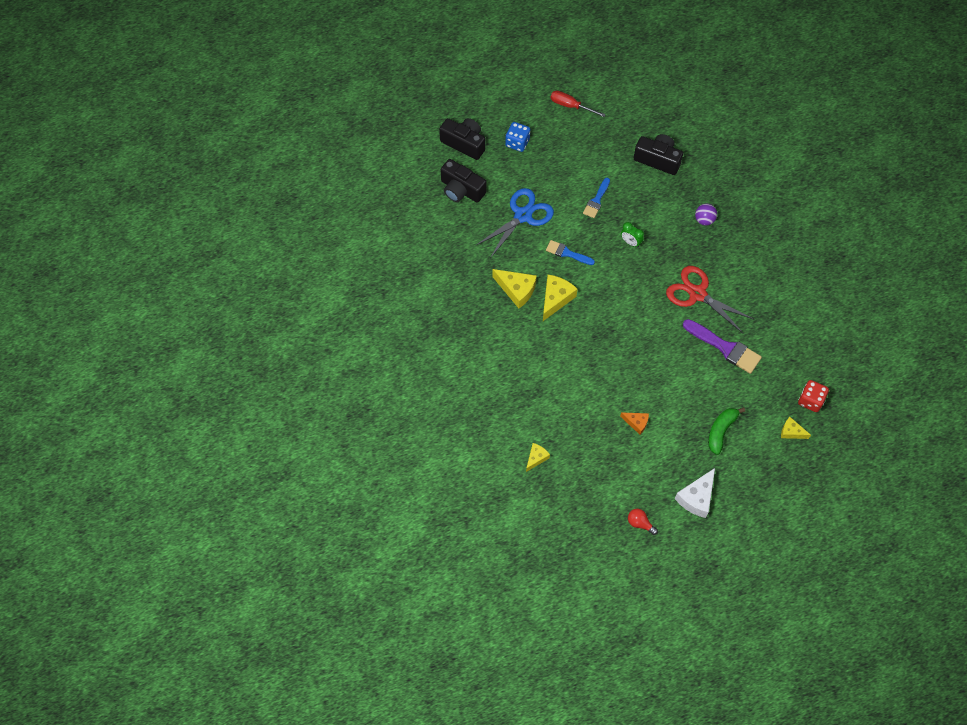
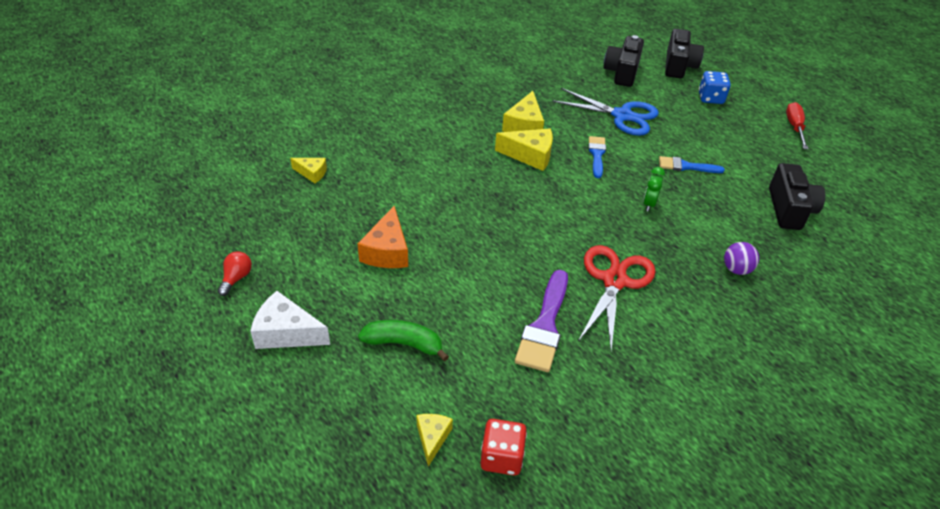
camera: 70 degrees right, 20 degrees down
orange cheese [620,412,649,435] -> orange cheese [357,206,408,268], size x1.68

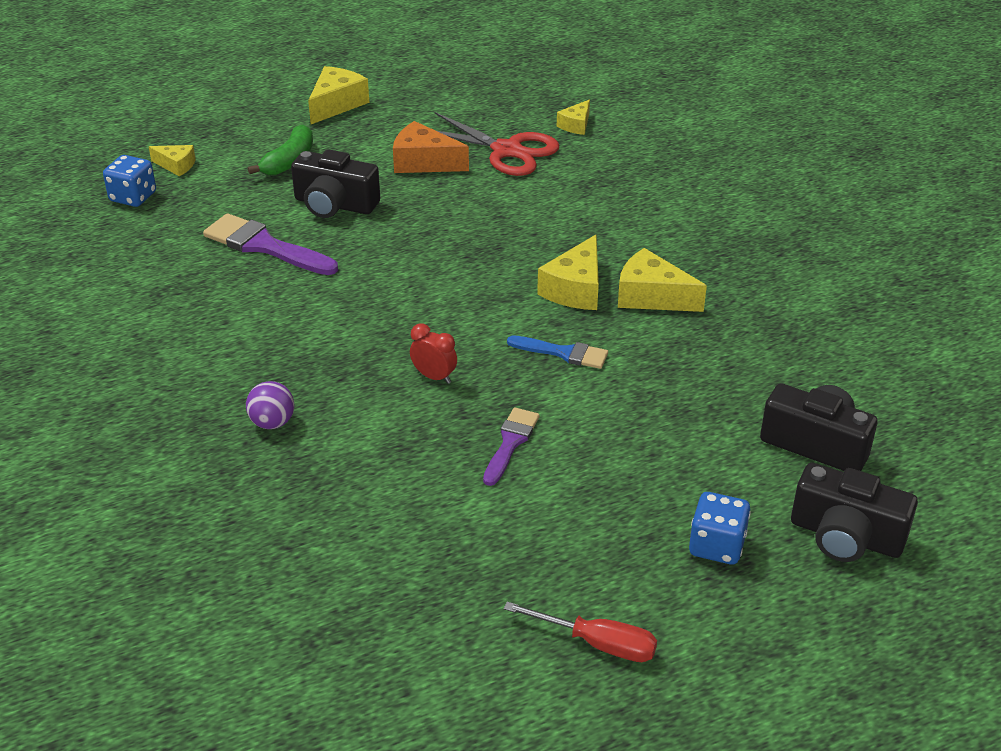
camera: 105 degrees right, 5 degrees down
red light bulb [218,251,252,296] -> none
white cheese [250,291,330,349] -> yellow cheese [308,66,369,124]
red dice [480,419,527,476] -> blue dice [103,155,156,207]
blue scissors [552,88,659,136] -> none
red scissors [579,245,656,350] -> red scissors moved to [434,112,559,176]
green clock [643,167,665,211] -> red clock [410,324,457,384]
blue brush [659,156,725,173] -> purple brush [483,407,540,486]
black camera [769,163,825,230] -> black camera moved to [291,149,380,218]

